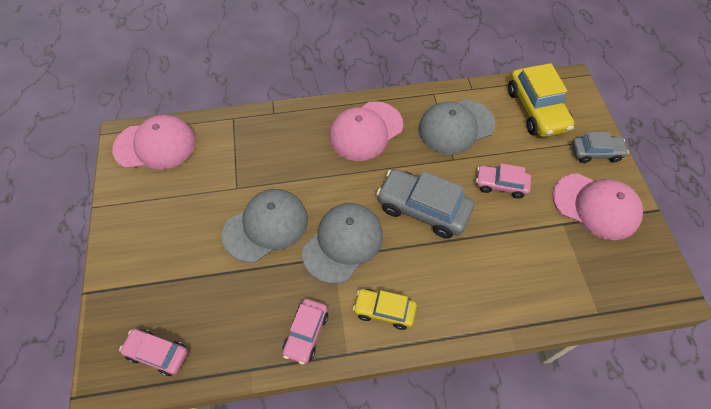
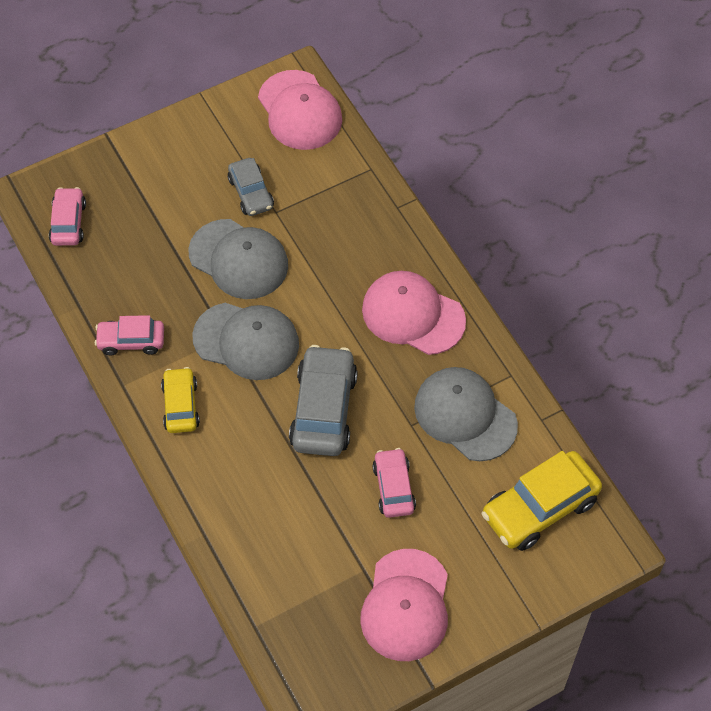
camera: 70 degrees right, 0 degrees up
grey car [572,132,629,163] -> grey car moved to [228,158,274,216]

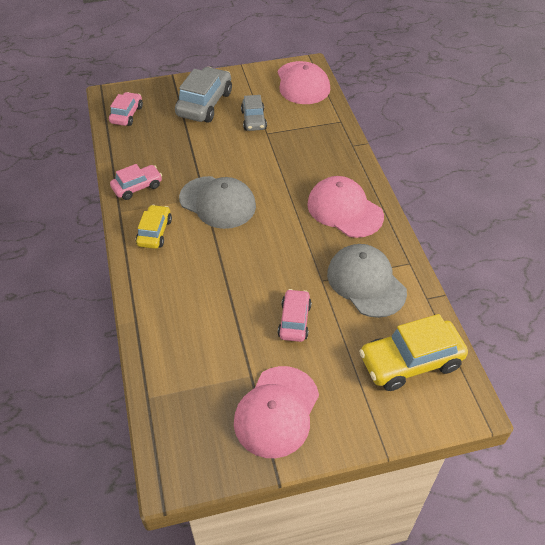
camera: 15 degrees right, 10 degrees down
pink car [95,315,164,355] -> pink car turned 135 degrees clockwise [110,164,162,200]
grey cap [188,219,288,299] -> none
grey car [289,345,358,456] -> grey car moved to [175,67,232,123]

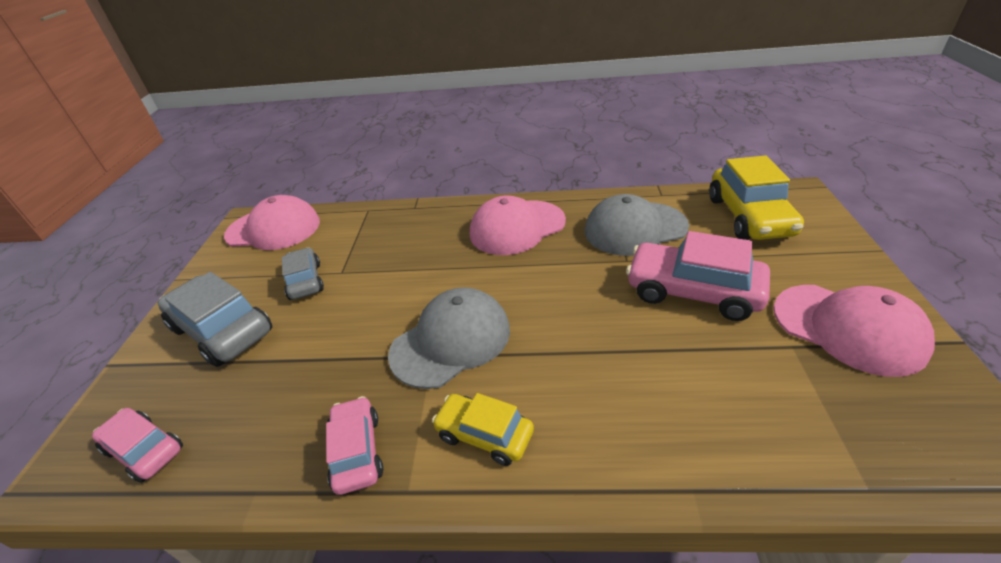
camera: 70 degrees left, 10 degrees down
grey car [241,95,267,131] -> grey car turned 120 degrees counterclockwise [282,247,324,300]
pink car [278,289,312,342] -> pink car [626,231,770,321], size x1.67

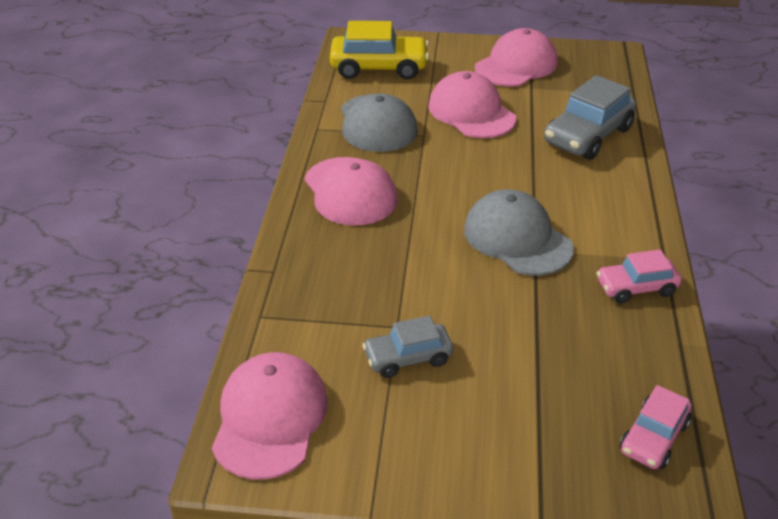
camera: 90 degrees left, 0 degrees up
grey car [158,272,272,367] -> grey car moved to [544,75,636,160]
yellow car [432,393,534,466] -> none
pink car [626,231,770,321] -> pink cap [428,71,517,138]

